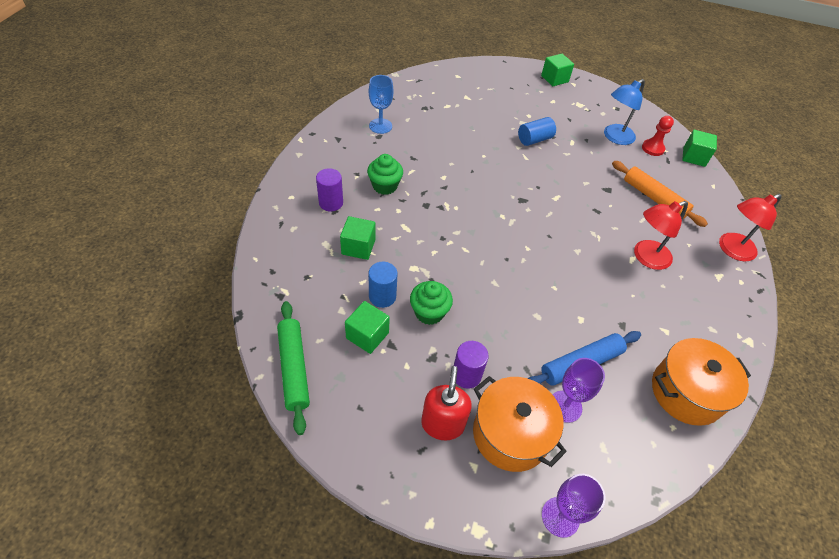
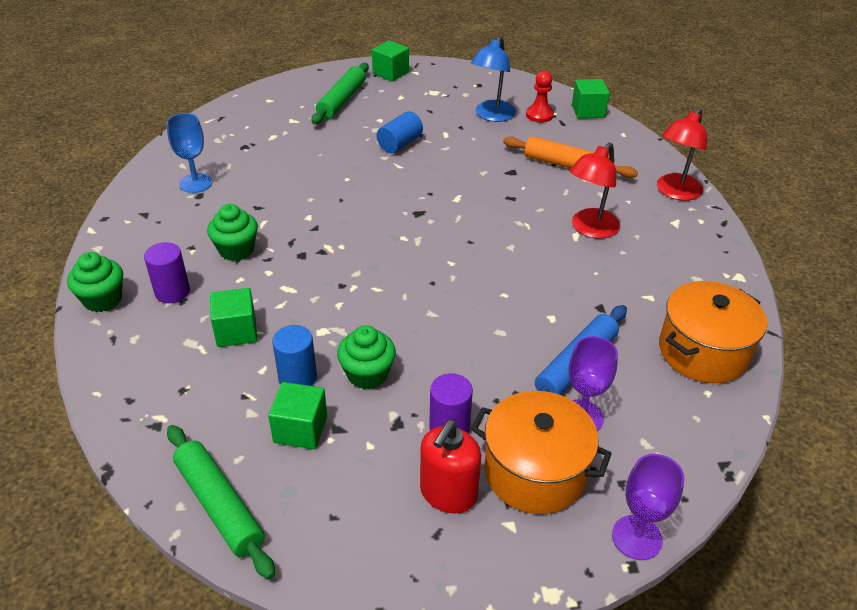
camera: 20 degrees left, 10 degrees down
red soap dispenser [421,366,472,440] -> red soap dispenser turned 135 degrees counterclockwise [420,420,481,513]
none -> green cupcake [67,252,123,312]
none -> green rolling pin [311,63,369,124]

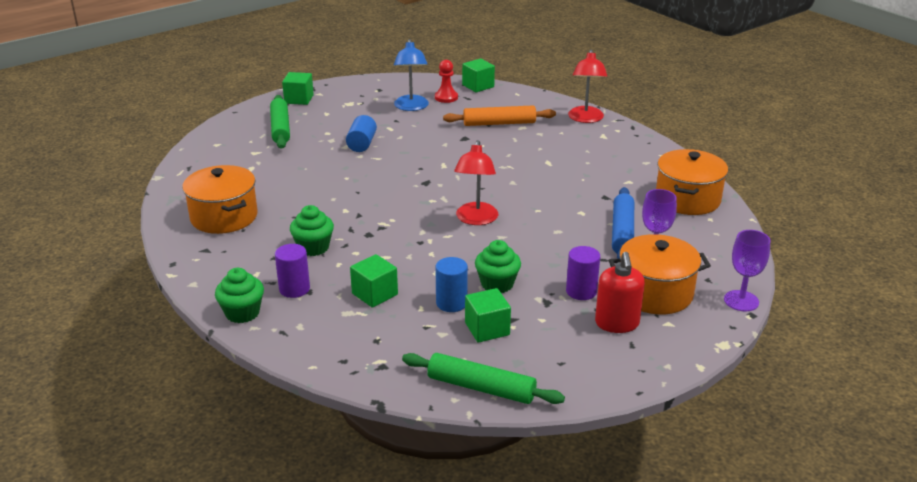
camera: 30 degrees left, 10 degrees down
blue goblet [167,113,212,193] -> orange pot [182,165,258,234]
red lamp [569,142,620,239] -> red lamp moved to [454,140,498,225]

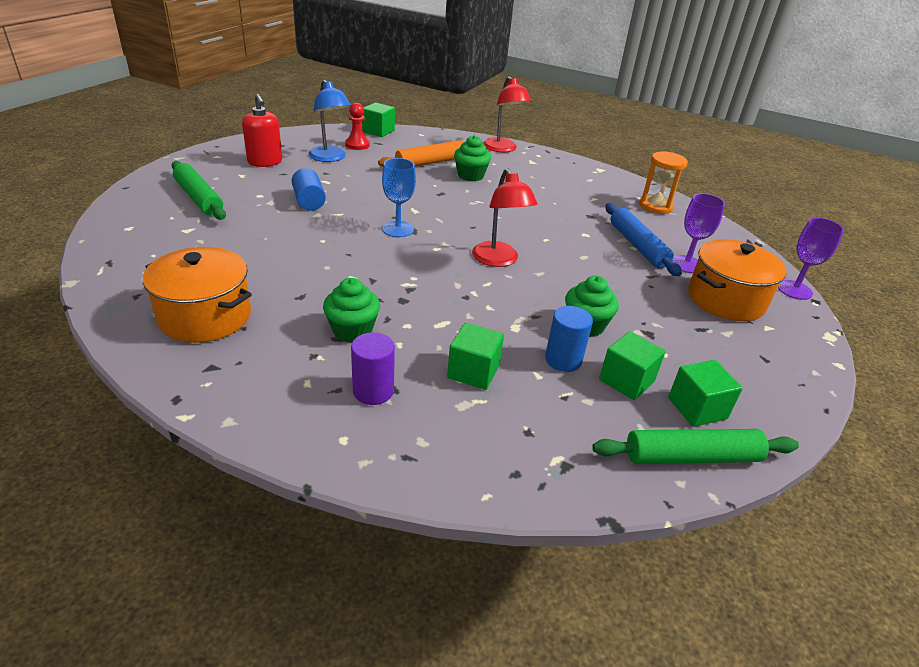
camera: 30 degrees left, 5 degrees up
green cupcake [215,268,264,323] -> green cupcake moved to [454,135,491,182]
green cube [282,72,314,105] -> green cube moved to [668,360,743,427]
purple cylinder [566,246,600,300] -> none
red soap dispenser [595,252,645,333] -> red soap dispenser moved to [242,94,282,167]
orange pot [656,149,728,215] -> orange hourglass [639,151,688,214]
none -> blue goblet [382,158,416,238]

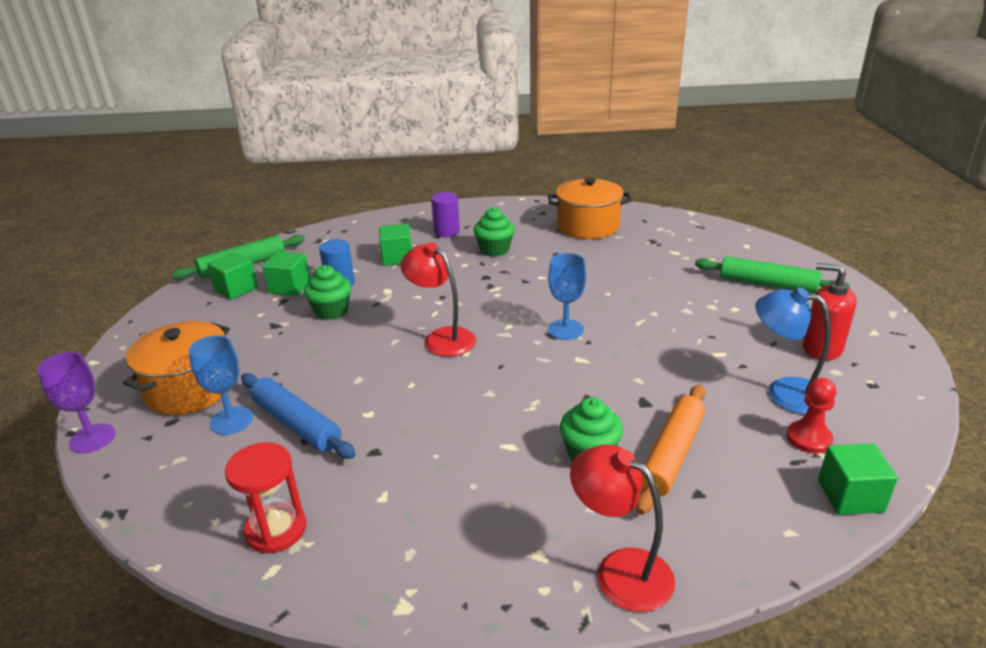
camera: 155 degrees right, 5 degrees down
blue cylinder [291,168,326,211] -> none
orange hourglass [639,151,688,214] -> red hourglass [225,442,306,553]
purple goblet [672,193,725,273] -> blue goblet [189,335,253,435]

